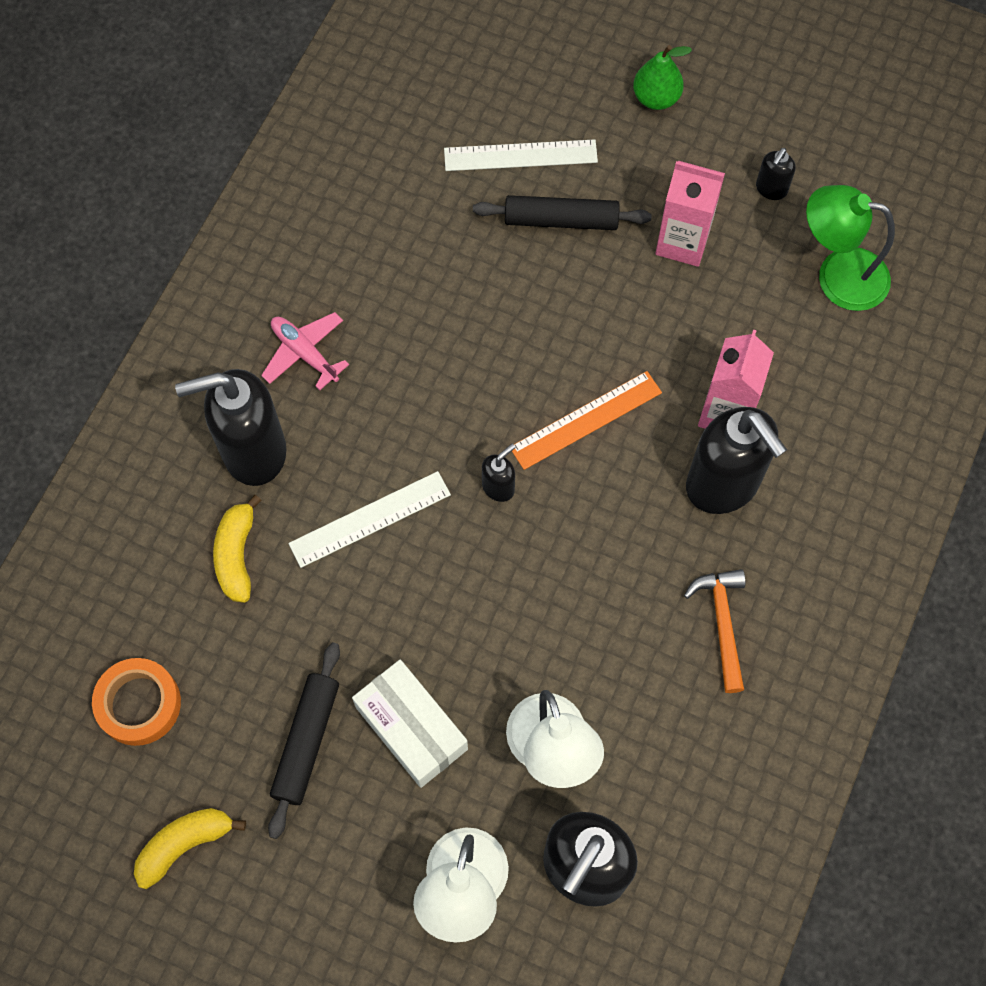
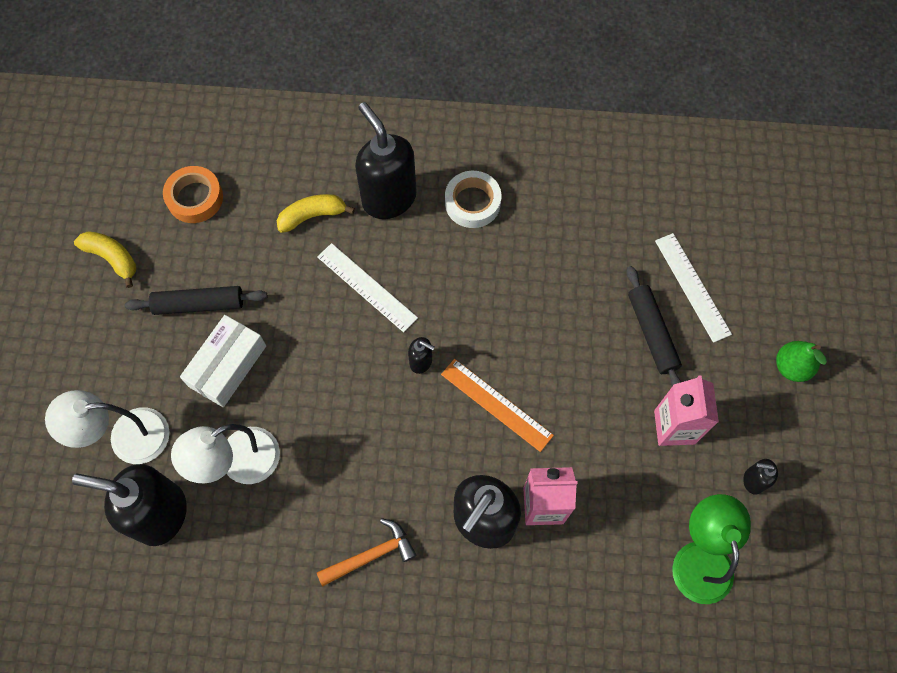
camera: 70 degrees right, 0 degrees up
pink plane [261,312,349,390] -> white tape [445,171,501,228]

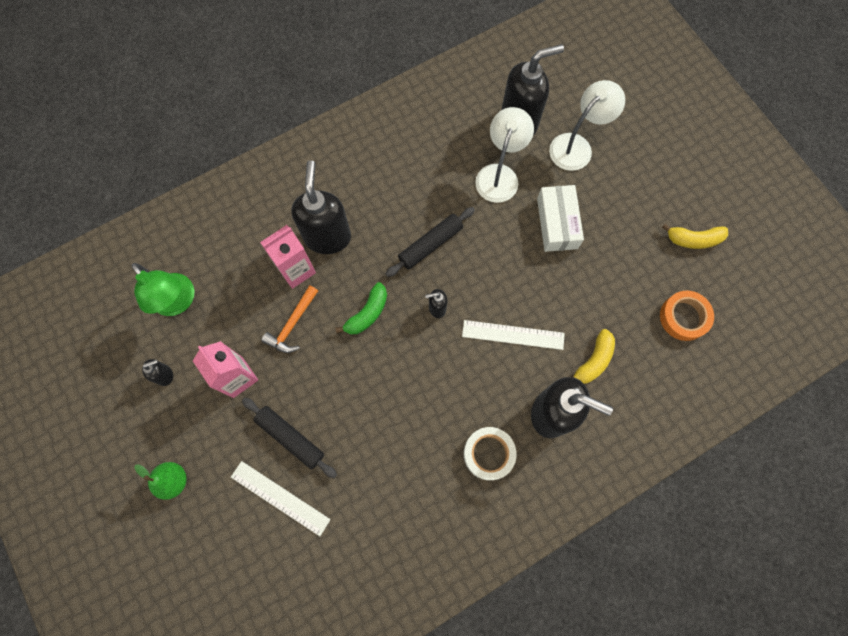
camera: 145 degrees right, 5 degrees up
black rolling pin [125,286,267,315] -> black rolling pin moved to [386,207,475,277]
orange hammer [317,518,417,586] -> orange hammer moved to [261,285,318,353]
orange ruler [441,359,554,452] -> green banana [335,282,387,334]

